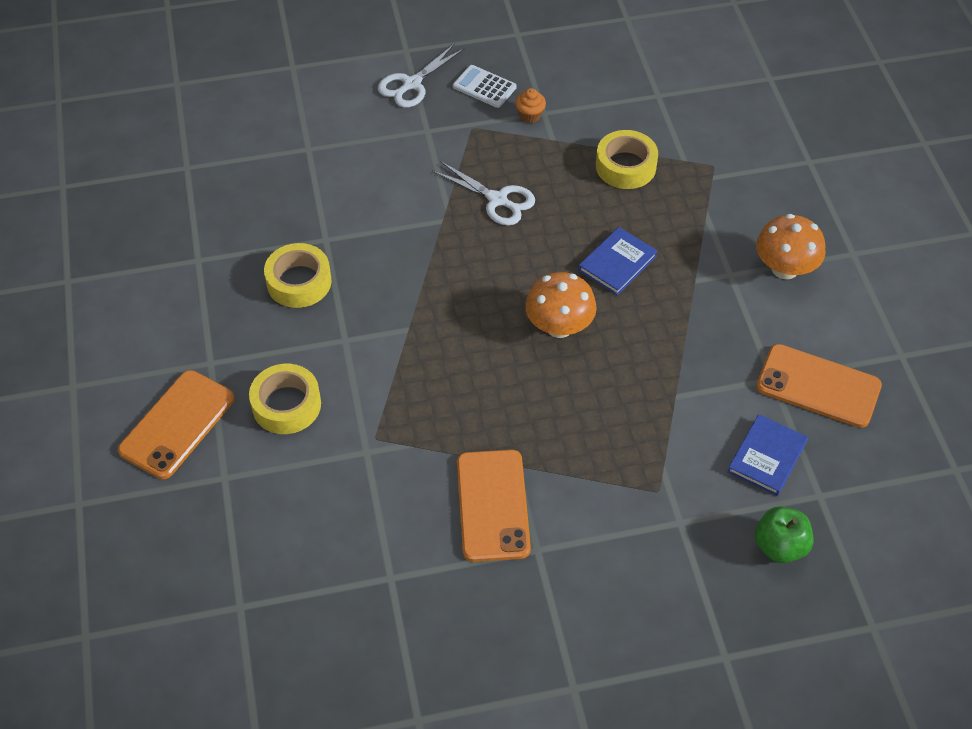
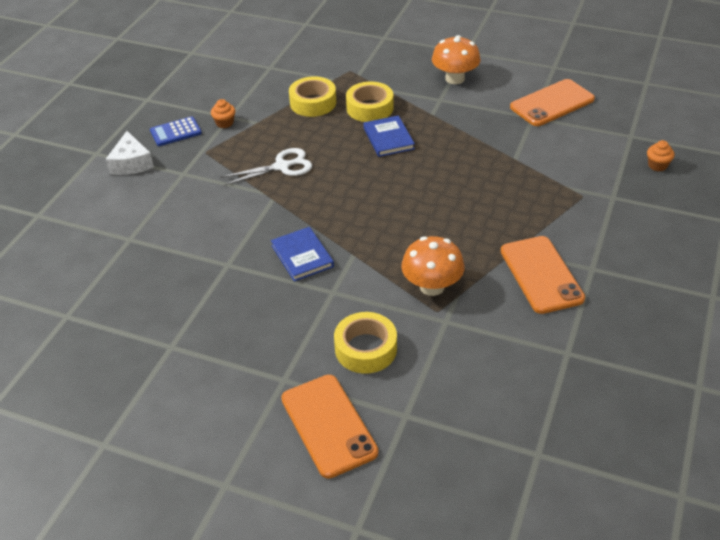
camera: 55 degrees left, 10 degrees down
yellow tape [264,243,332,308] -> yellow tape moved to [346,82,394,122]
white scissors [378,43,465,108] -> white cheese [106,131,154,175]
white calculator [453,65,517,108] -> blue calculator [150,116,202,146]
orange phone [457,450,531,562] -> orange phone turned 45 degrees clockwise [501,236,585,314]
orange mushroom [525,272,597,338] -> orange mushroom moved to [401,236,465,296]
blue book [727,414,808,496] -> blue book moved to [271,227,334,282]
green apple [755,507,813,563] -> orange cupcake [647,140,675,171]

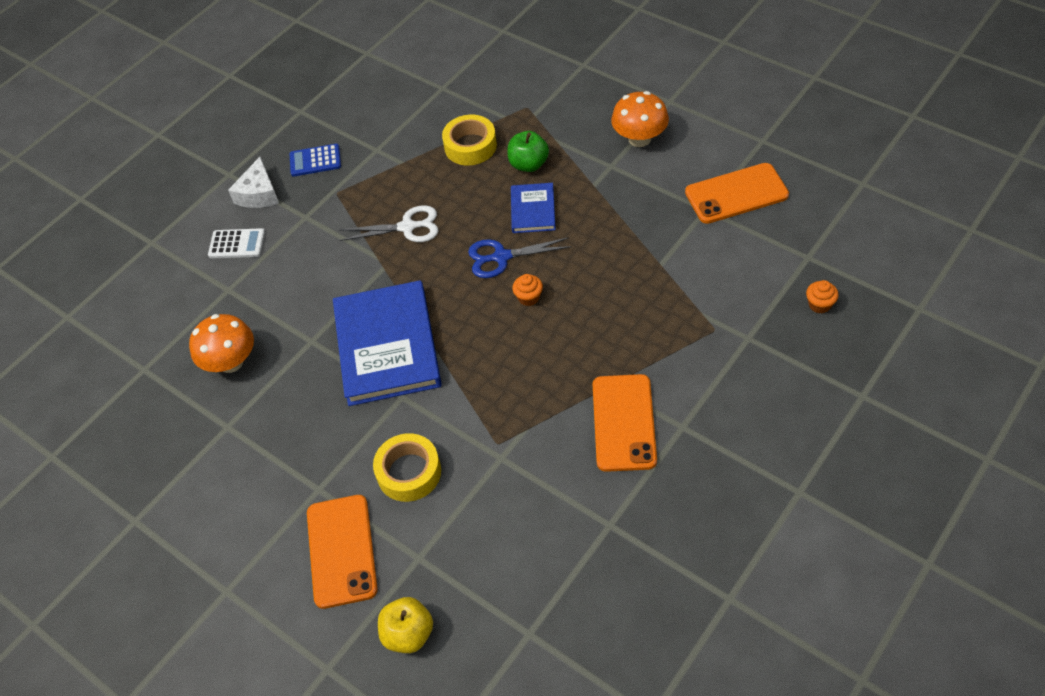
camera: 20 degrees right, 10 degrees up
orange cupcake [211,99,235,128] -> orange cupcake moved to [512,274,543,306]
blue book [271,227,334,282] -> blue book [333,280,442,406], size x2.00
yellow tape [346,82,394,122] -> green apple [507,131,549,172]
orange mushroom [401,236,465,296] -> orange mushroom moved to [189,314,254,373]
none -> white calculator [208,228,265,258]
none -> yellow apple [378,597,433,653]
none -> blue scissors [468,237,572,278]

